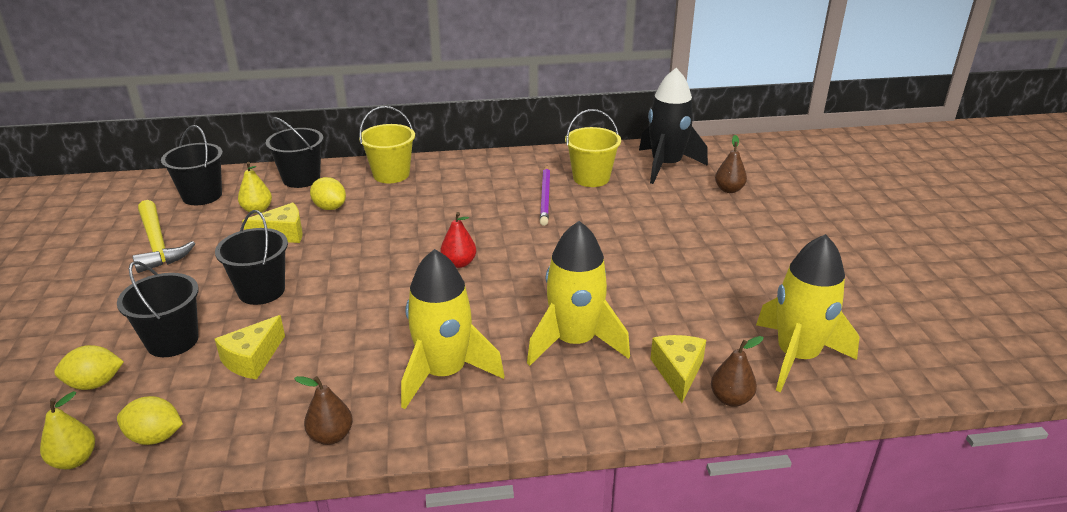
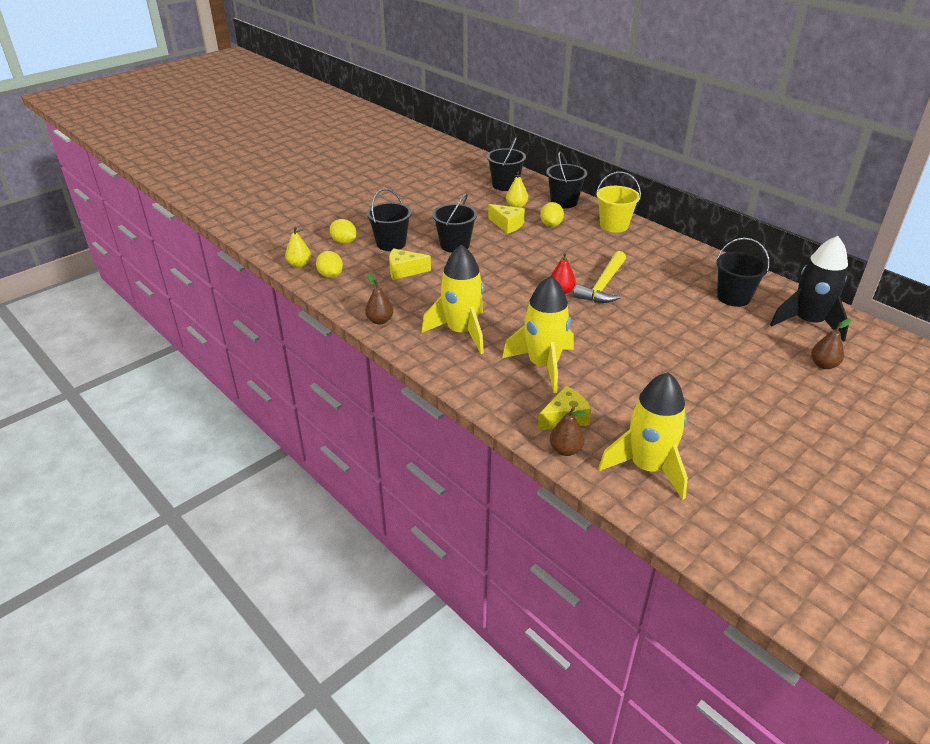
camera: 55 degrees right, 5 degrees up
yellow hammer [132,200,195,273] -> yellow hammer moved to [574,251,626,303]
purple pencil [540,165,550,226] -> none
yellow bucket [565,109,621,187] -> black bucket [716,238,770,307]

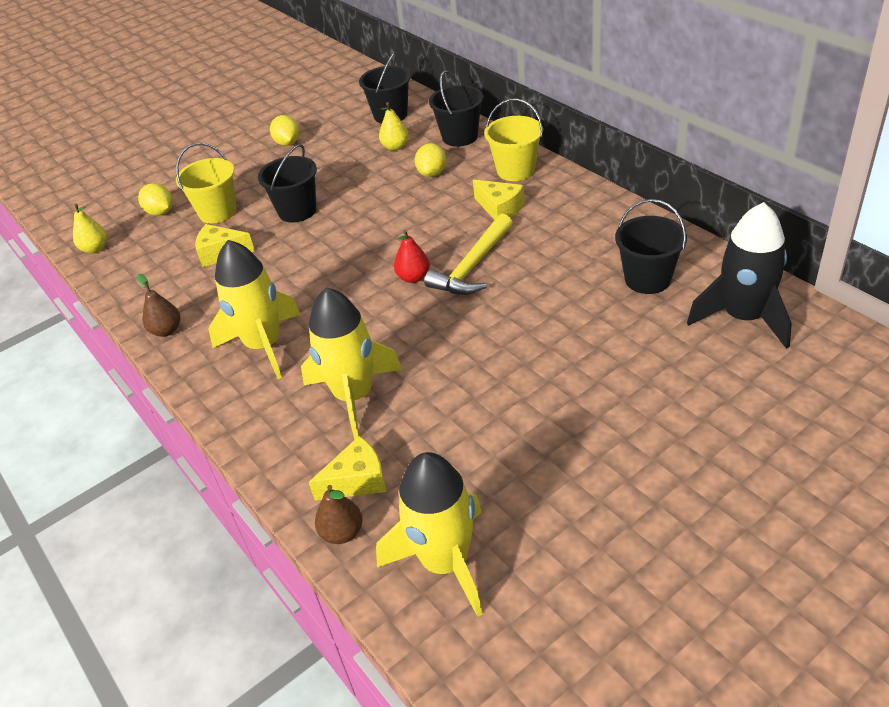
camera: 10 degrees right, 5 degrees up
yellow lemon [316,251,343,278] -> yellow lemon moved to [270,115,299,146]
black bucket [367,189,412,251] -> yellow bucket [176,143,237,224]
yellow cheese [488,204,525,234] -> yellow cheese moved to [473,180,525,220]
brown pear [811,319,851,369] -> none

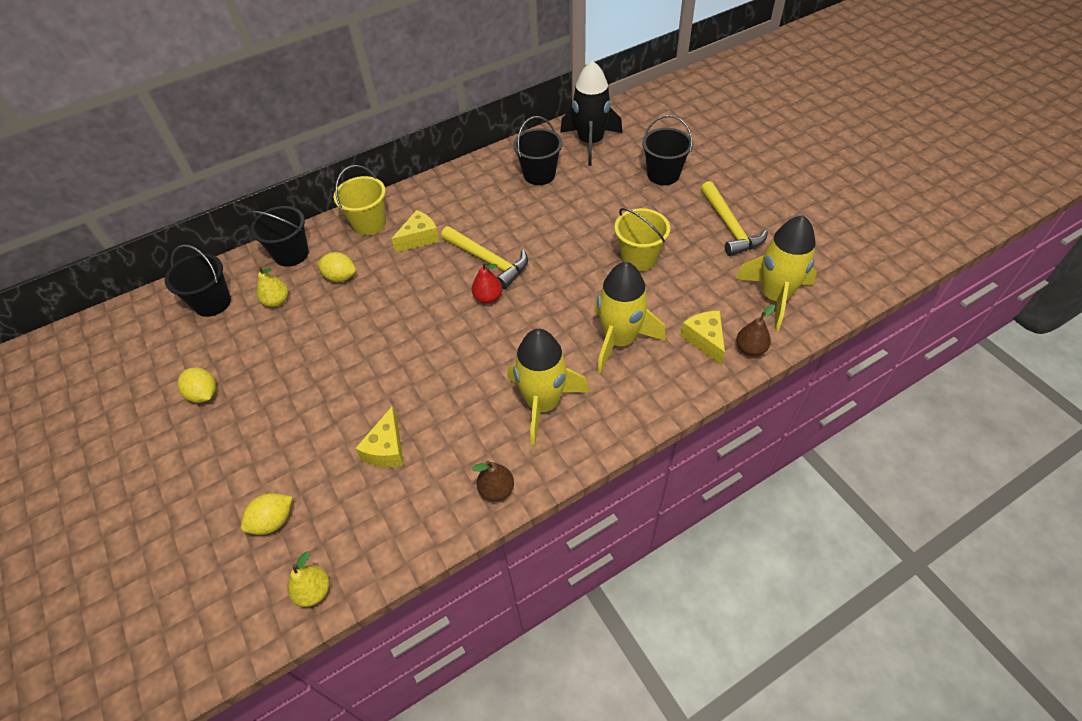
camera: 85 degrees left, 10 degrees up
yellow bucket [176,143,237,224] -> yellow bucket moved to [614,208,670,271]
black bucket [258,144,317,222] -> black bucket moved to [642,115,693,185]
yellow lemon [270,115,299,146] -> yellow lemon turned 60 degrees clockwise [178,367,216,403]
none -> yellow hammer [701,181,768,256]

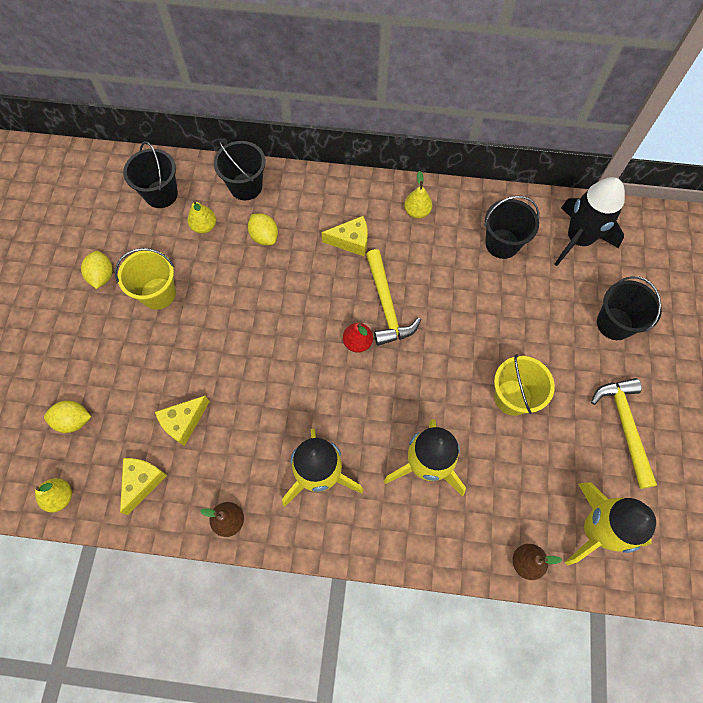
camera: 35 degrees right, 15 degrees up
yellow bucket [334,165,386,235] -> yellow bucket moved to [115,248,176,310]
yellow cheese [680,311,725,365] -> yellow cheese moved to [120,458,167,515]
yellow hammer [701,181,768,256] -> yellow hammer turned 150 degrees clockwise [591,378,657,489]
none -> yellow pear [404,171,432,219]

